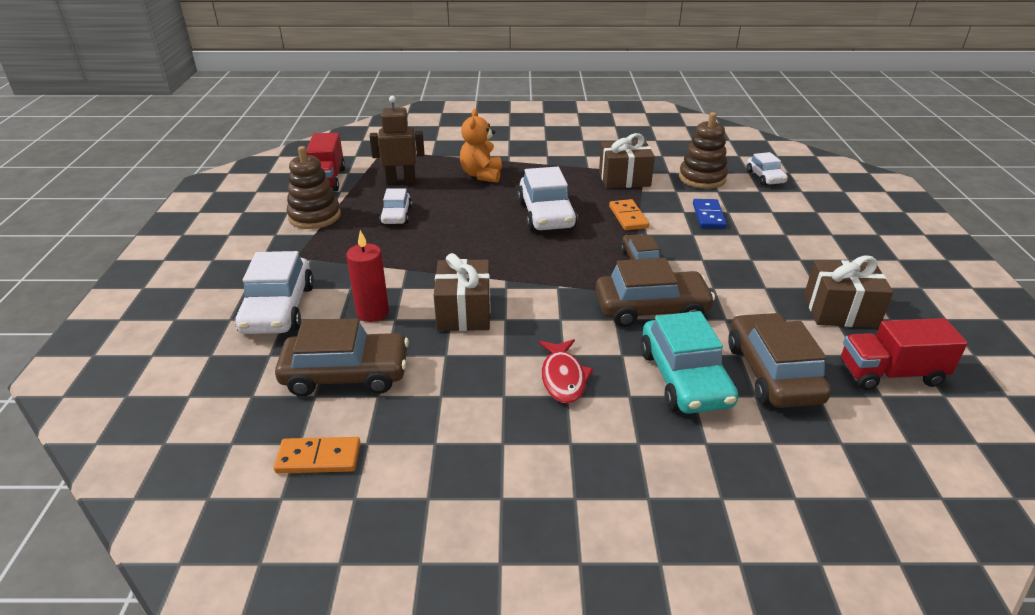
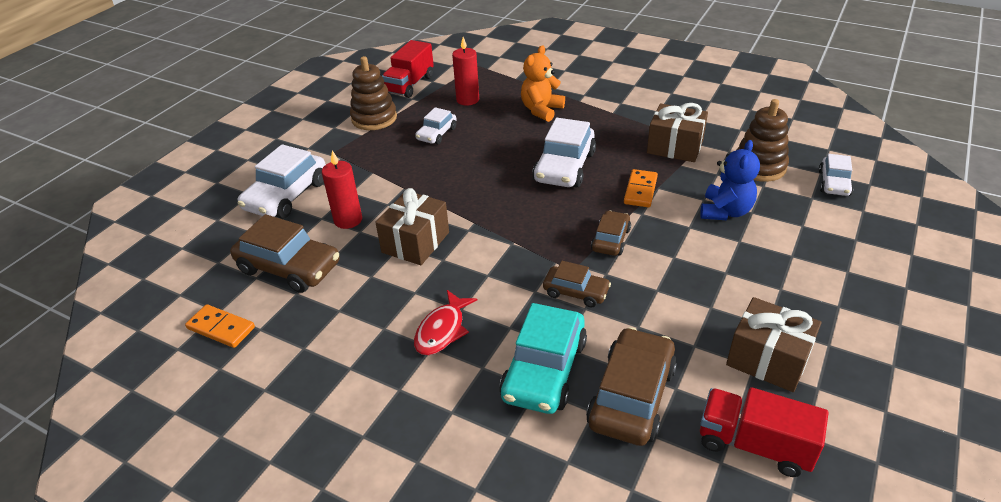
camera: 30 degrees right, 5 degrees up
brown robot [370,96,425,184] -> red candle [452,37,479,106]
brown car [595,258,715,327] -> brown car [543,261,611,308], size x0.57
blue domino [693,199,727,229] -> blue teddy bear [700,140,760,220]

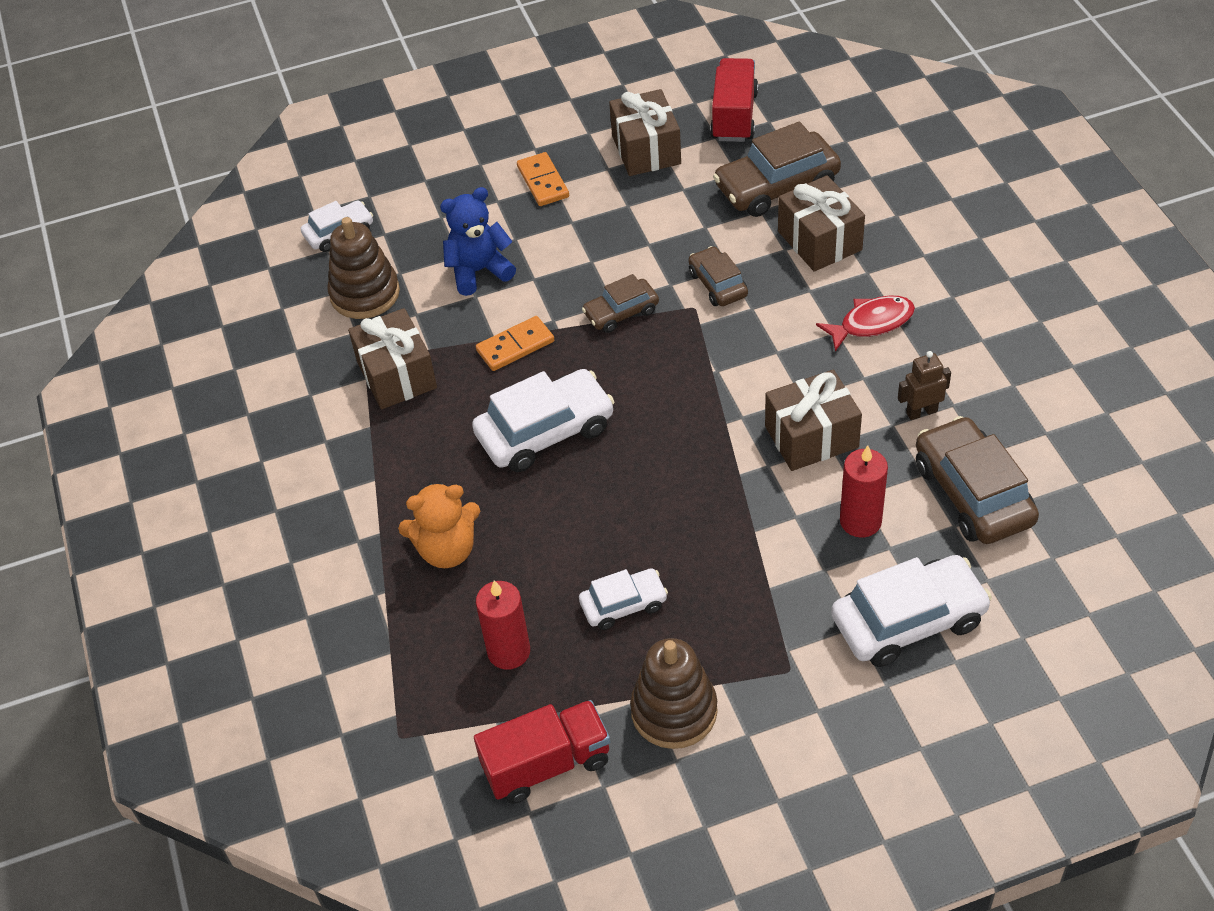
camera: 135 degrees left, 10 degrees up
orange domino [185,304,255,348] -> orange domino moved to [517,152,569,206]
turquoise car [499,303,587,414] -> brown gift [778,175,865,272]
red truck [700,387,828,477] -> red truck turned 150 degrees counterclockwise [710,58,758,142]
none -> brown robot [898,351,951,420]

